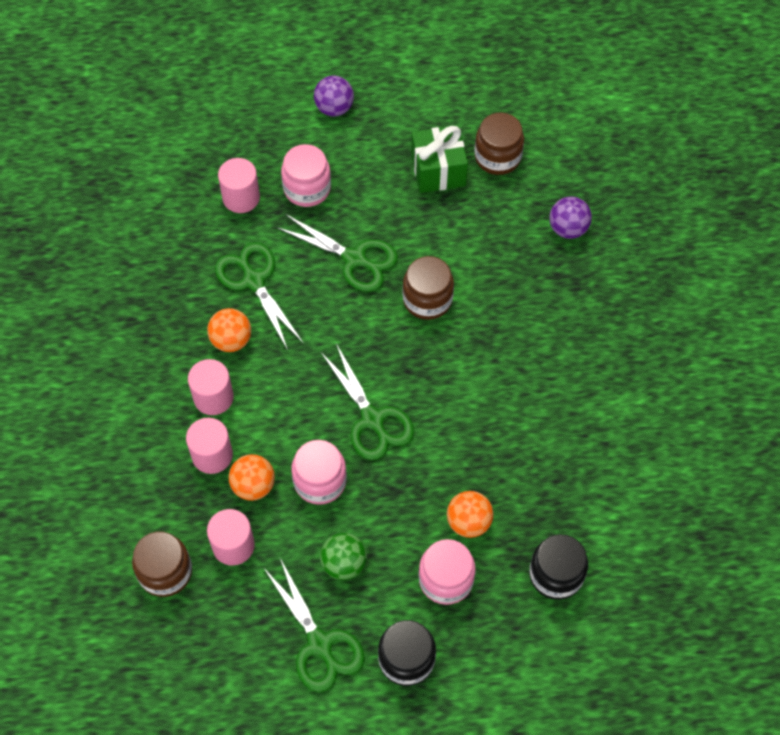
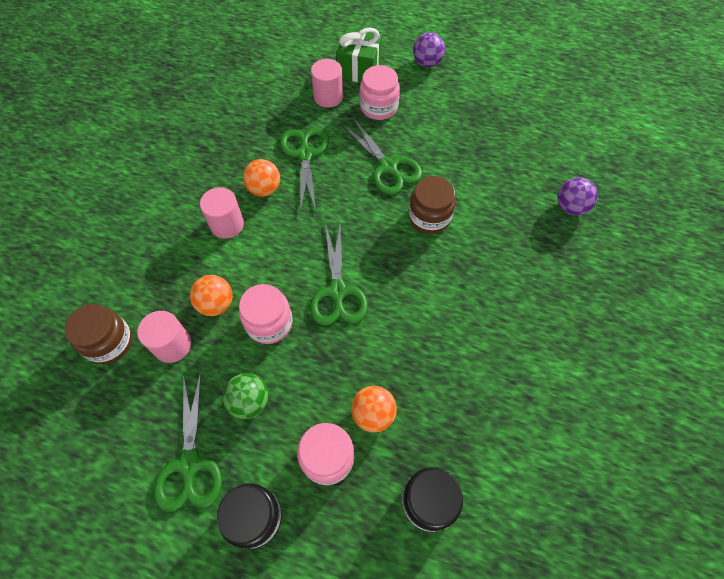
camera: 25 degrees right, 0 degrees up
pink cylinder [186,418,233,474] -> none
green gift [411,125,468,193] -> green gift moved to [336,27,382,83]
brown jar [474,113,524,175] -> none

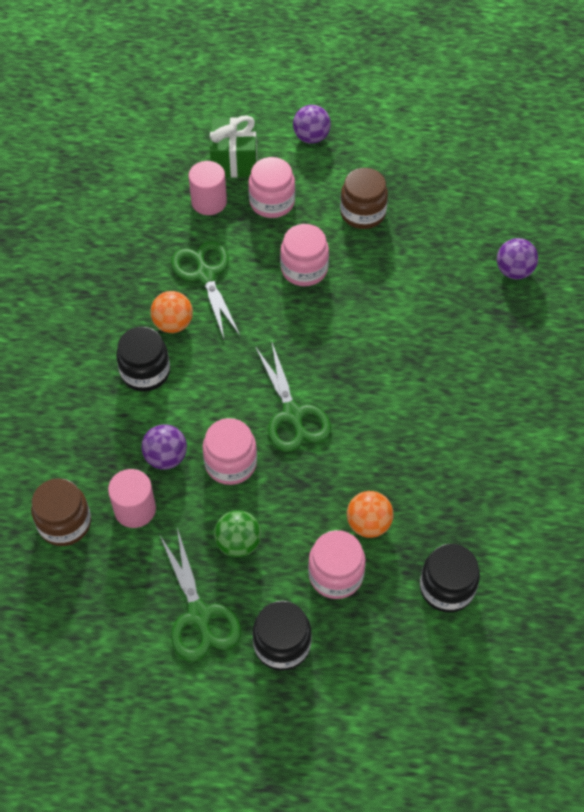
camera: 15 degrees left, 5 degrees down
orange ball [190,275,233,316] -> purple ball [142,424,187,470]
pink cylinder [200,187,244,239] -> black jar [116,327,170,392]
green scissors [342,118,423,195] -> pink jar [280,224,329,286]
brown jar [409,176,456,234] -> brown jar moved to [340,168,388,229]

